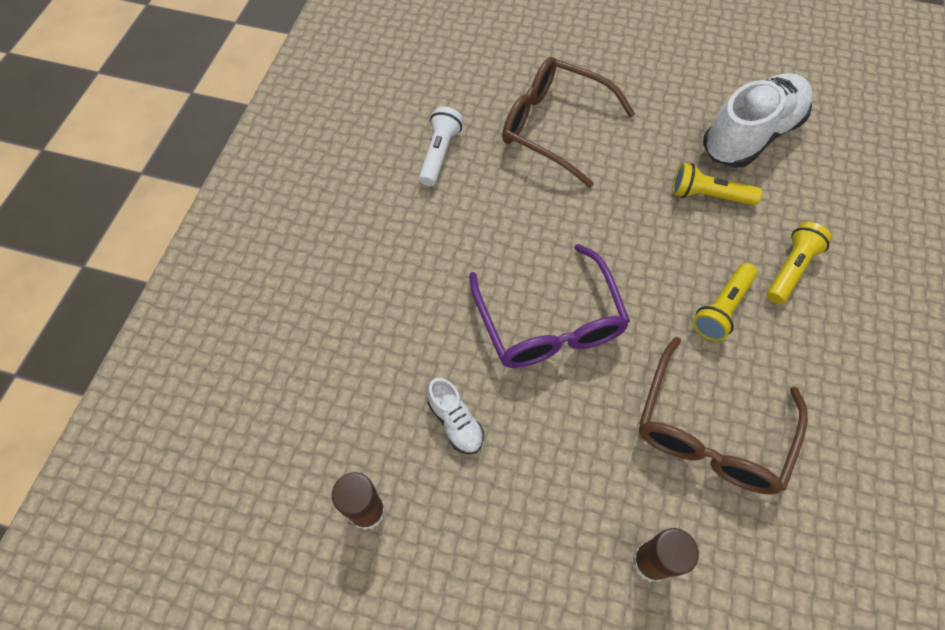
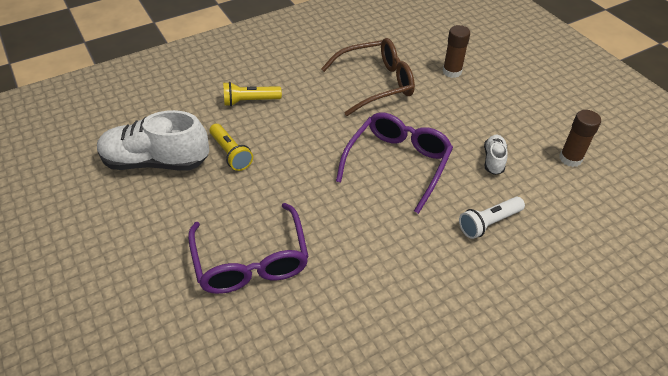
camera: 135 degrees left, 15 degrees down
white flashlight [419,106,463,186] -> white flashlight moved to [459,197,525,239]
brown glasses [502,57,635,188] -> purple glasses [188,203,309,294]
yellow flashlight [693,263,757,341] -> none

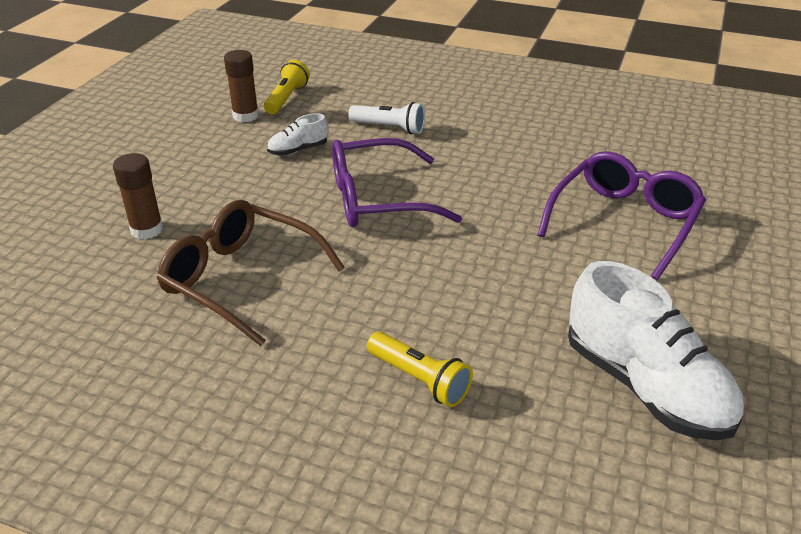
camera: 130 degrees left, 10 degrees down
yellow flashlight [209,124,253,171] -> yellow flashlight moved to [264,60,310,114]

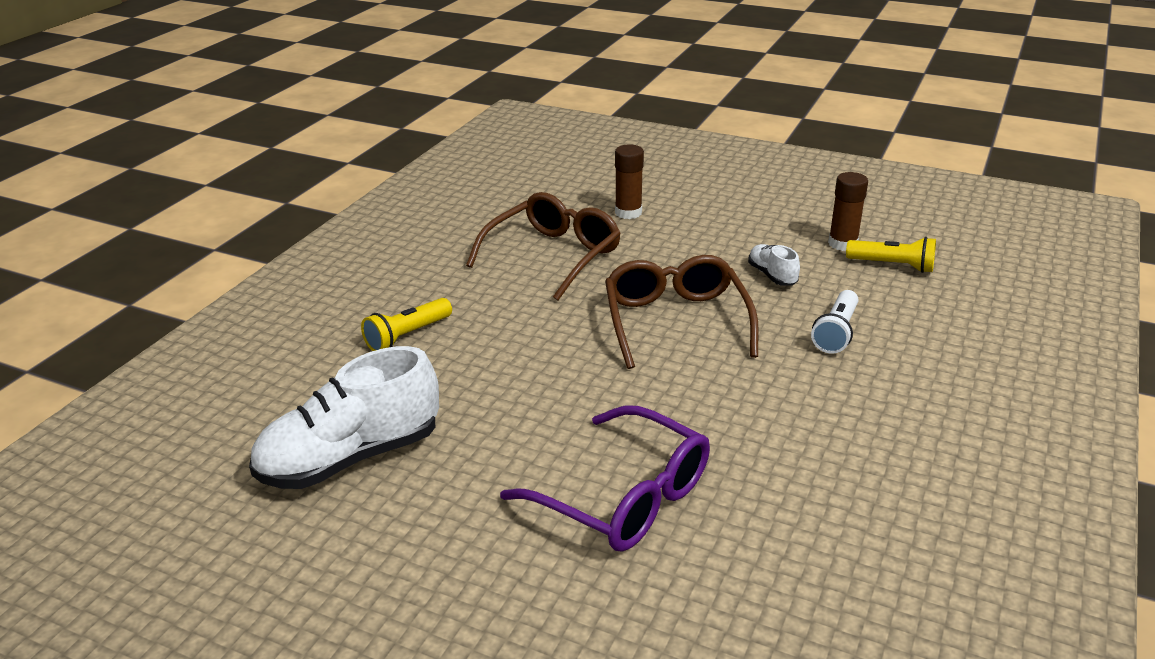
camera: 95 degrees right, 5 degrees down
purple glasses [332,138,462,227] -> brown glasses [605,255,759,369]

